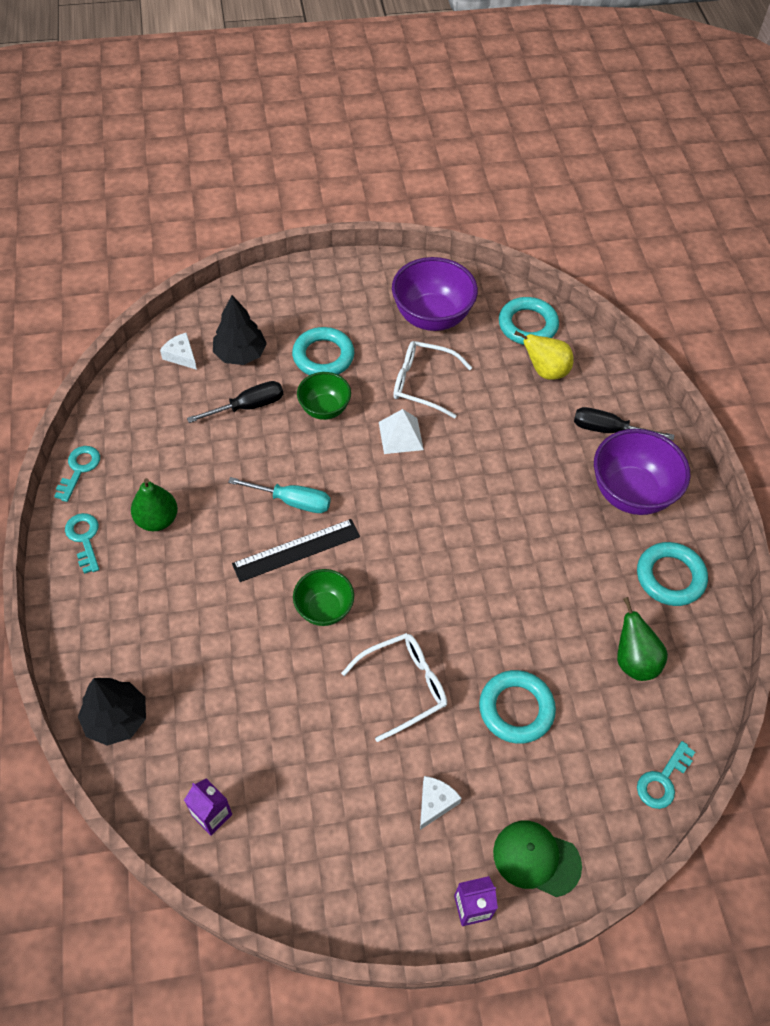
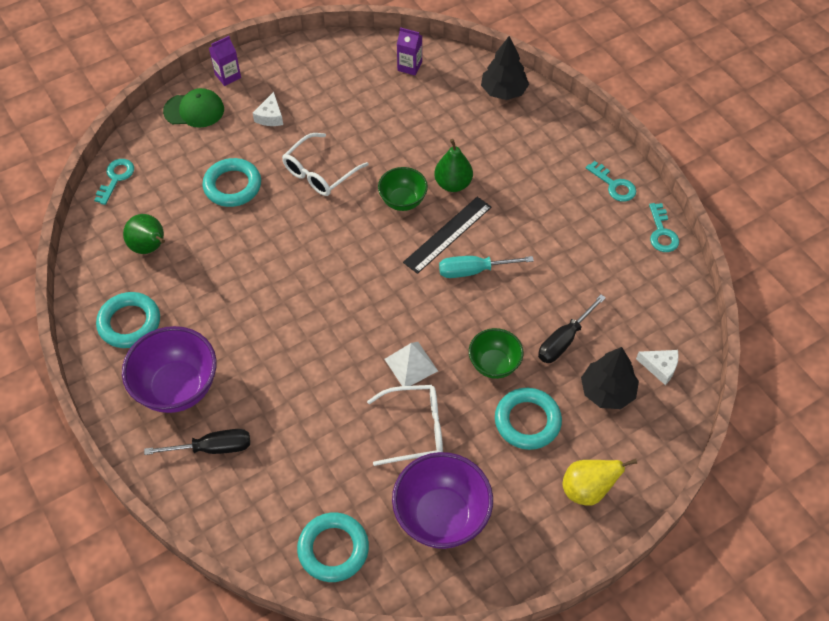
camera: 160 degrees right, 0 degrees up
green pear [131,478,178,531] -> green pear moved to [434,139,473,192]
yellow pear [514,331,574,380] -> yellow pear moved to [562,459,638,506]

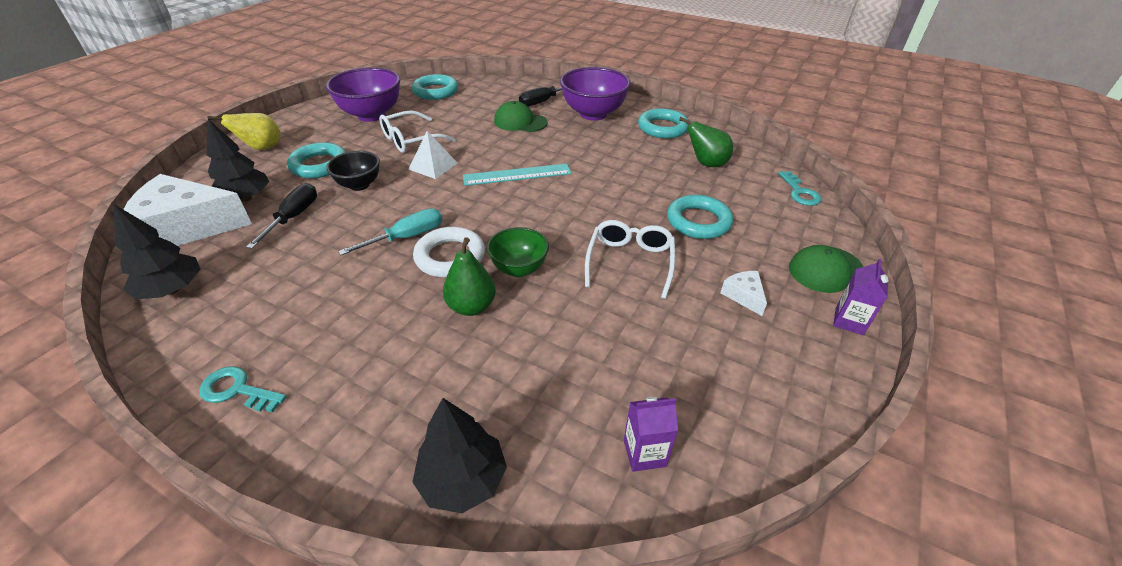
camera: 150 degrees right, 15 degrees down
black ruler [403,197,492,274] -> white ring [413,227,485,278]
green bowl [469,328,523,379] -> black bowl [326,151,380,191]
white cheese [636,350,679,385] -> white cheese [123,174,252,246], size x2.40
turquoise key [649,203,679,252] -> none
none -> black tree [113,204,200,299]
none -> turquoise ruler [463,164,571,186]
none -> green cap [494,101,548,132]

